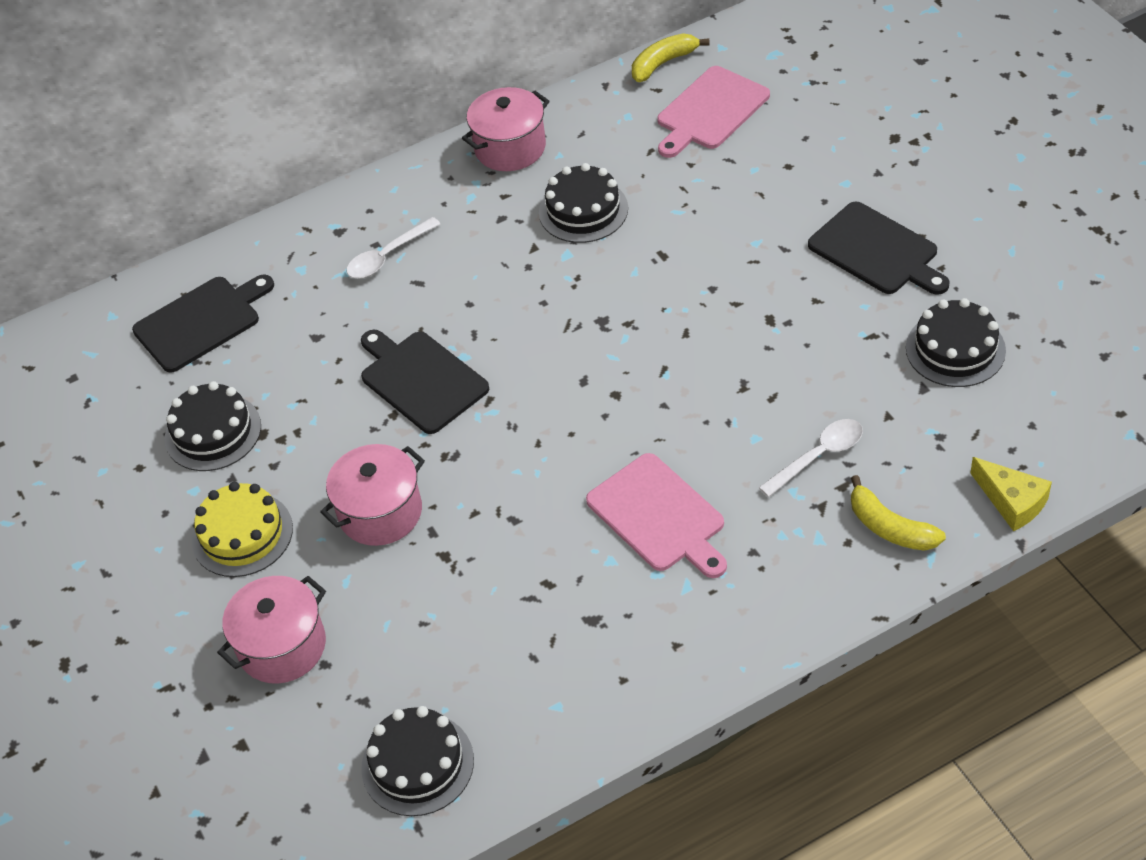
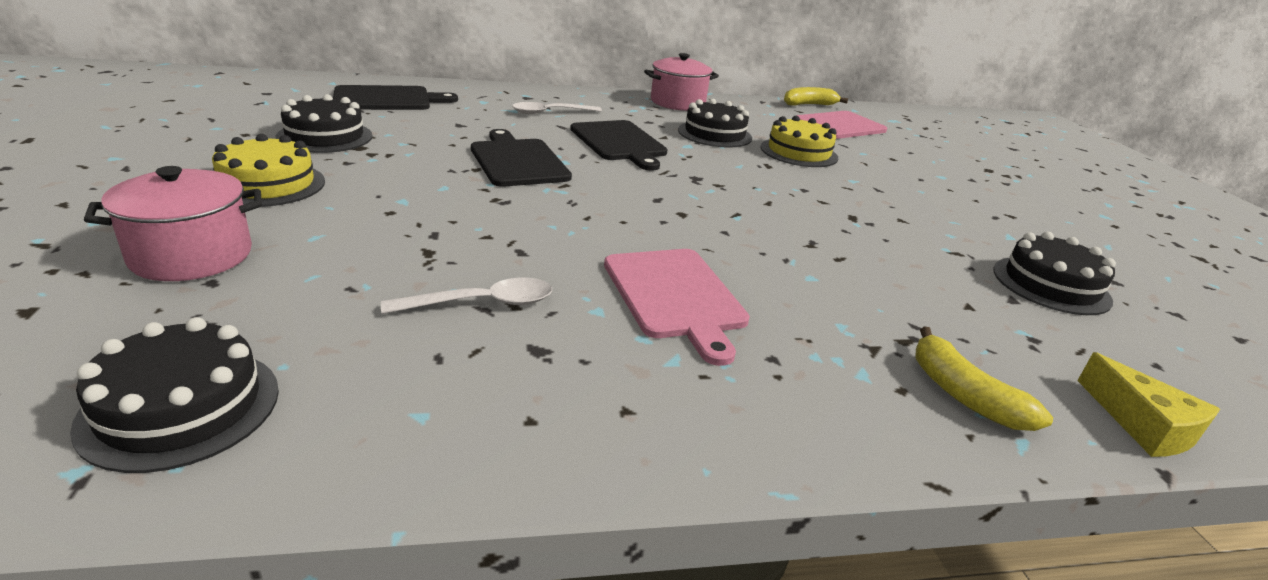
camera: 10 degrees right, 20 degrees down
pink pot [320,444,425,546] -> none
white spoon [759,419,863,497] -> white spoon moved to [381,277,552,314]
black cutting board [808,202,950,295] -> black cutting board moved to [570,120,668,171]
none -> yellow cake [761,116,838,167]

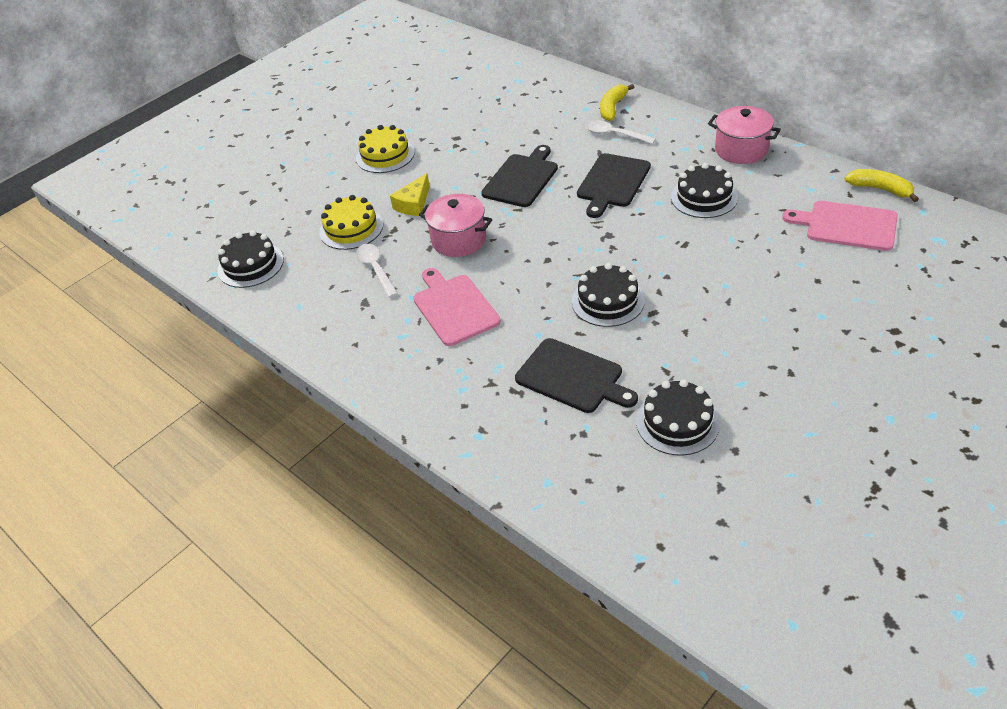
camera: 60 degrees right, 15 degrees up
pink pot [84,166,262,281] -> pink pot moved to [419,194,492,257]
black cake [275,94,373,153] -> black cake moved to [572,263,645,327]
black cutting board [333,85,458,110] -> black cutting board moved to [515,338,638,413]
white spoon [381,277,552,314] -> white spoon turned 150 degrees counterclockwise [356,244,398,298]
pink cutting board [604,249,750,366] -> pink cutting board turned 120 degrees clockwise [413,268,501,346]
yellow cake [761,116,838,167] -> yellow cake moved to [319,195,383,250]
yellow banana [916,326,1053,431] -> yellow banana moved to [600,84,634,121]
yellow cheese [1077,352,1220,457] -> yellow cheese moved to [390,173,430,216]

